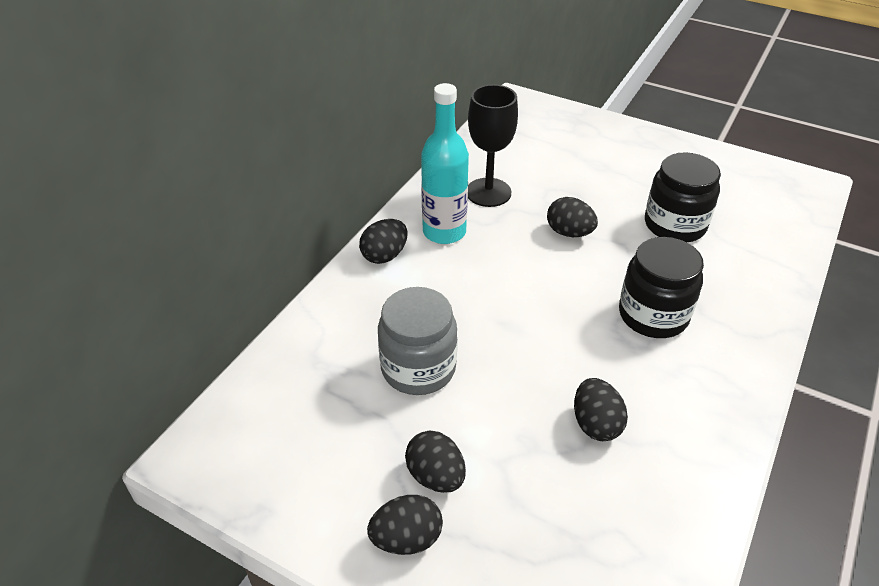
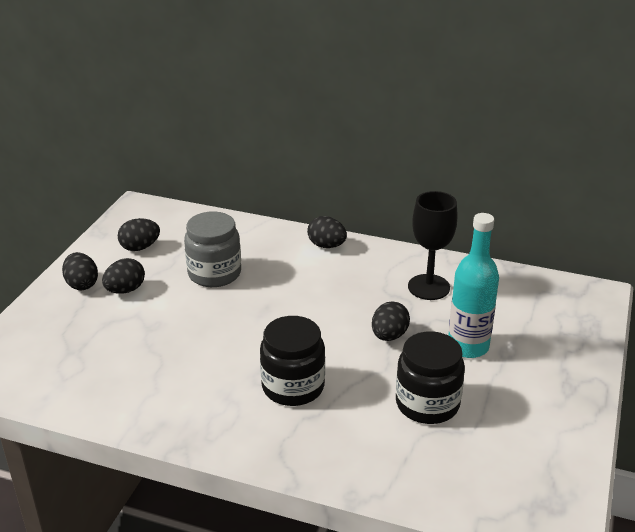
camera: 80 degrees right, 10 degrees down
turquoise bottle [421,83,469,244] -> turquoise bottle moved to [448,213,499,358]
black egg [574,378,628,441] -> black egg moved to [118,218,160,251]

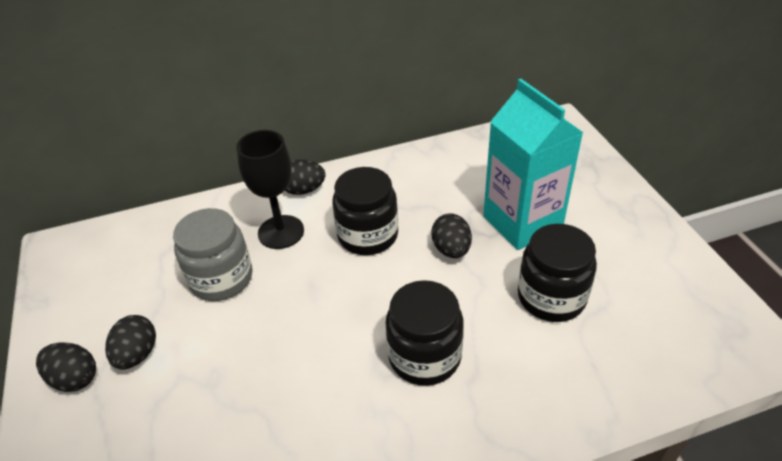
camera: 35 degrees left, 10 degrees up
black egg [118,218,160,251] -> none
black goblet [408,191,457,300] -> black goblet moved to [236,130,304,249]
turquoise bottle [448,213,499,358] -> turquoise carton [483,79,583,250]
none -> black jar [332,167,398,255]

